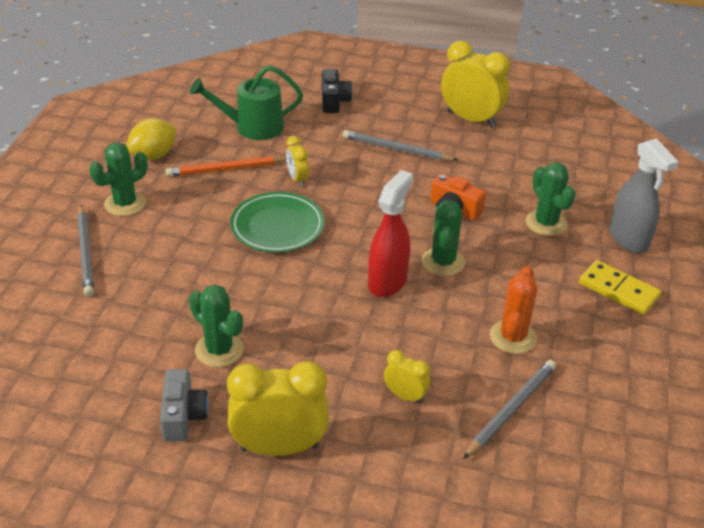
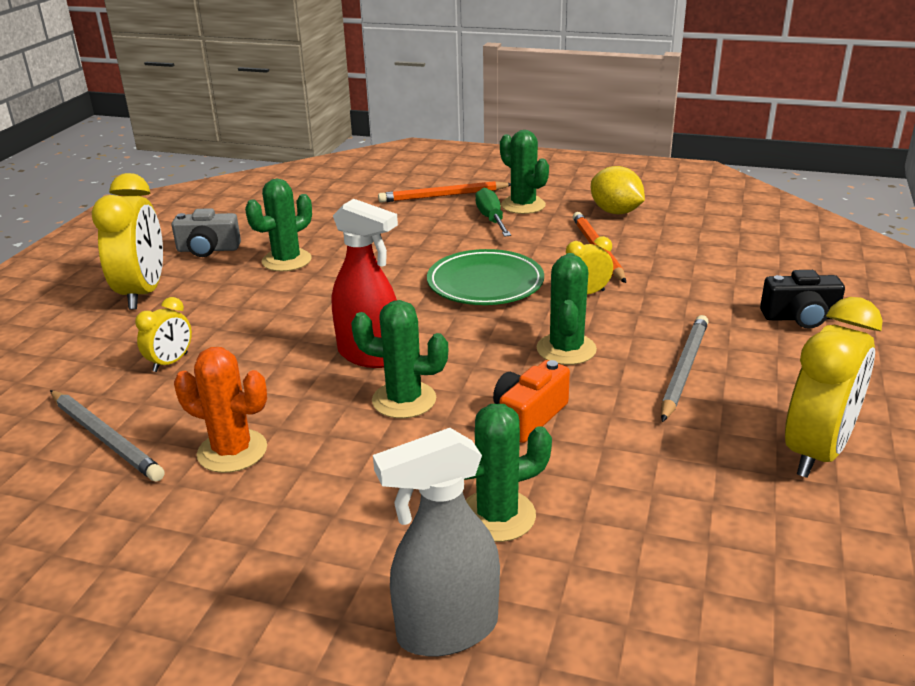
camera: 95 degrees right, 10 degrees down
grey pencil [78,205,94,297] -> orange pencil [378,181,511,203]
green watering can [190,65,303,140] -> none
yellow domino [579,260,661,315] -> none
none -> green screwdriver [475,188,511,237]
none -> green cactus [536,253,597,365]

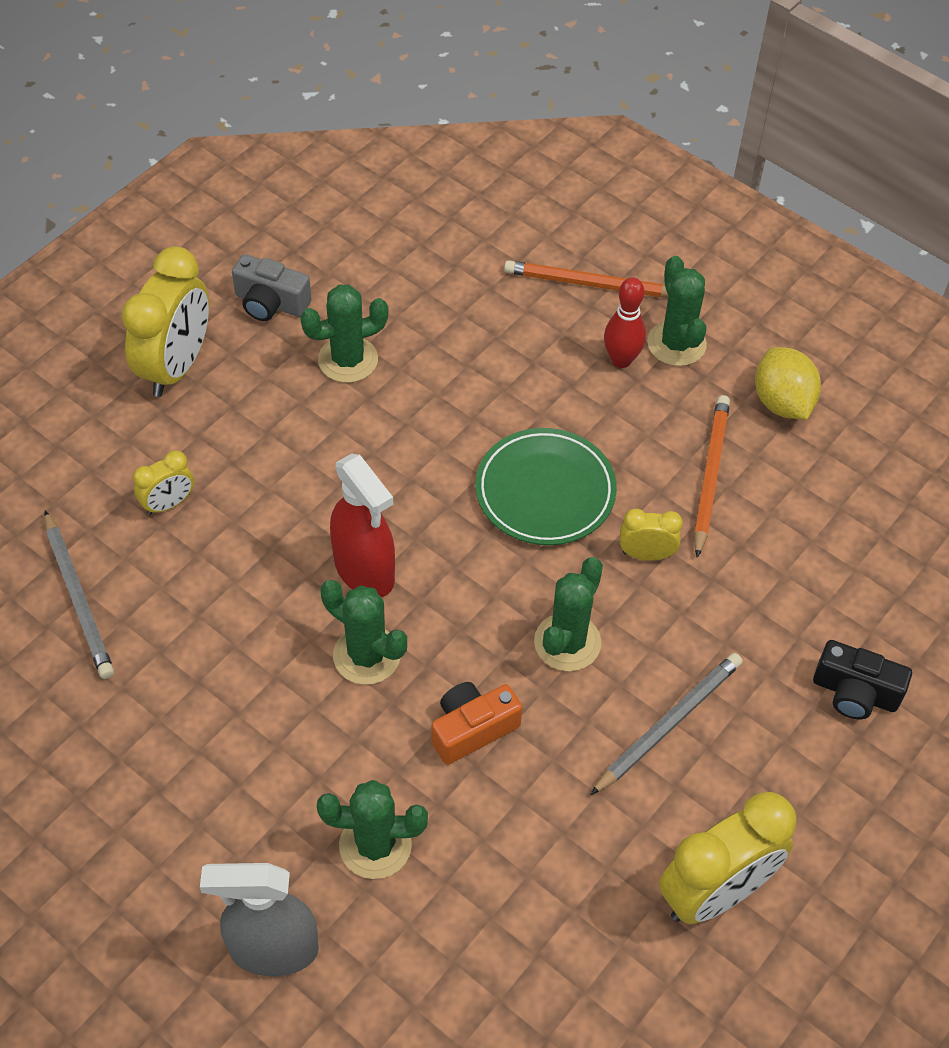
camera: 20 degrees right, 25 degrees up
orange cactus [174,347,267,473] -> none
green screwdriver [475,188,511,237] -> red bowling pin [604,277,646,368]

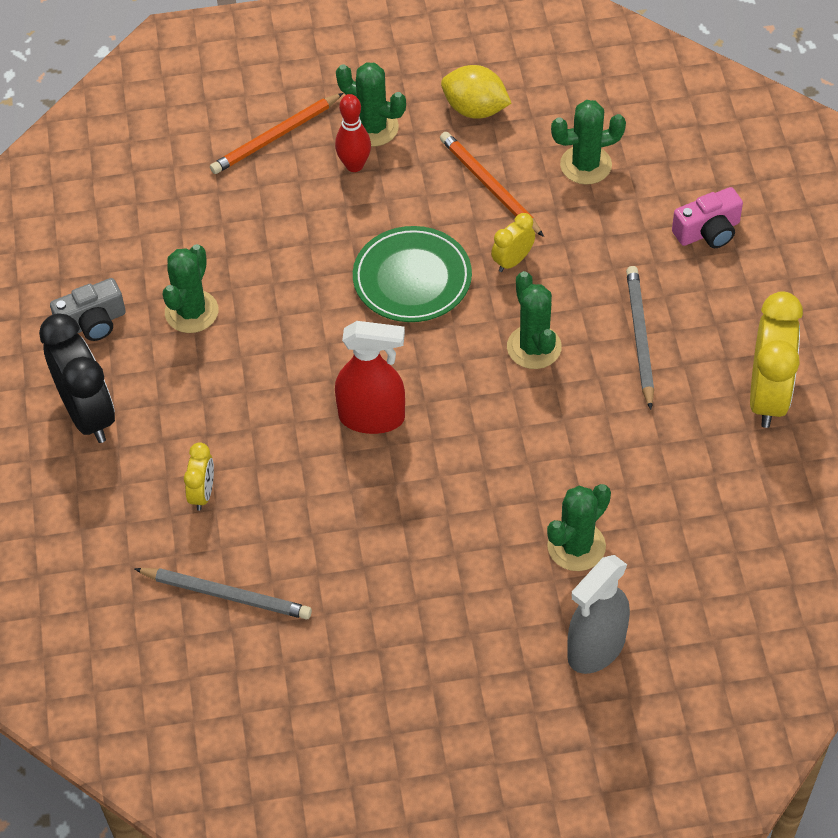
camera: 45 degrees left, 0 degrees up
yellow clock [121,246,209,397] -> black clock [39,313,115,443]
green cactus [321,580,407,685] -> green cactus moved to [551,100,626,185]
orange camera [431,682,522,765] -> none
black camera [813,640,912,719] -> pink camera [672,187,743,248]

